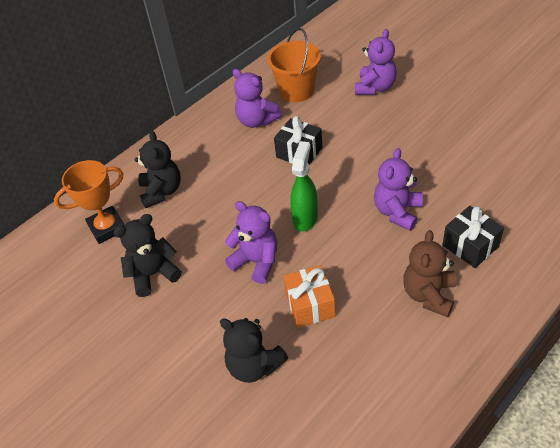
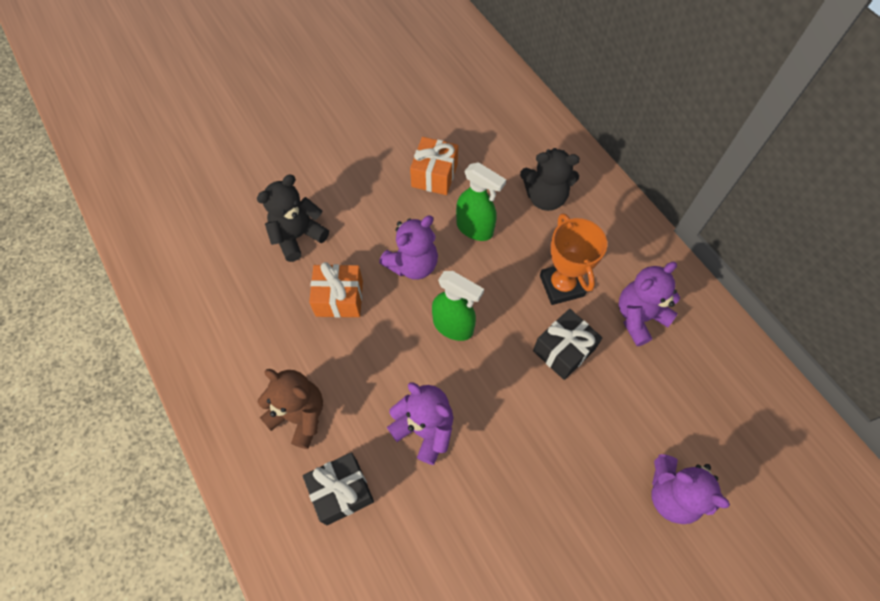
camera: 100 degrees right, 15 degrees up
orange trophy [54,160,124,244] -> orange trophy moved to [540,213,607,305]
black teddy bear [113,214,182,297] -> orange gift [410,137,458,195]
orange bucket [267,28,321,102] -> none
none -> green spray bottle [456,162,506,241]

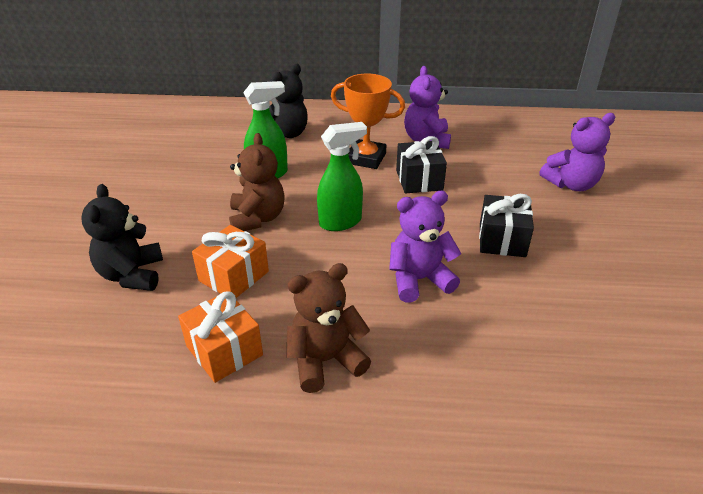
camera: 55 degrees left, 25 degrees down
black gift [303,452,374,525] -> black gift moved to [479,194,534,257]
purple teddy bear [379,216,438,280] -> brown teddy bear [229,133,285,231]
orange gift [410,137,458,195] -> orange gift moved to [178,291,263,383]

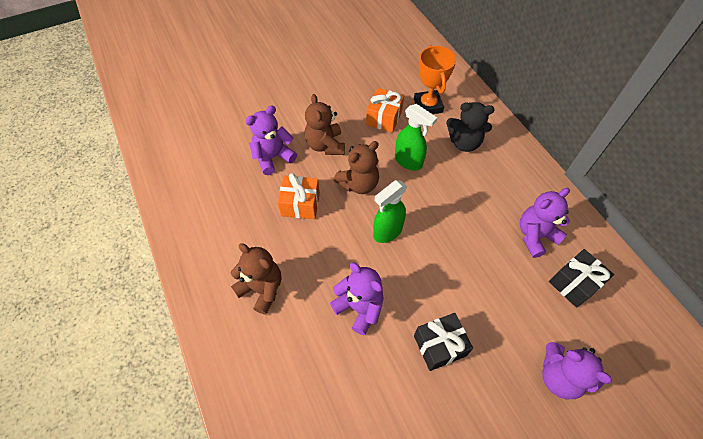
camera: 60 degrees right, 20 degrees up
black teddy bear [81,184,163,291] -> purple teddy bear [246,105,297,175]
orange gift [178,291,263,383] -> orange gift moved to [366,88,404,133]
green spray bottle [317,122,367,231] -> green spray bottle turned 105 degrees clockwise [373,180,408,243]
orange trophy [331,74,405,169] -> orange trophy moved to [414,45,456,114]
black gift [396,136,447,193] -> black gift moved to [549,249,614,308]
none -> brown teddy bear [305,94,345,155]

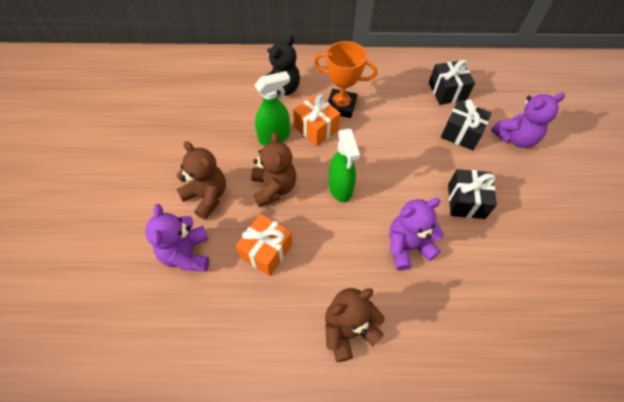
camera: 65 degrees left, 0 degrees up
brown teddy bear [305,94,345,155] -> brown teddy bear turned 150 degrees counterclockwise [177,141,226,220]
orange gift [366,88,404,133] -> orange gift moved to [293,94,341,146]
orange trophy [414,45,456,114] -> orange trophy moved to [314,41,377,118]
purple teddy bear [520,188,570,258] -> none
none -> black gift [441,99,492,151]

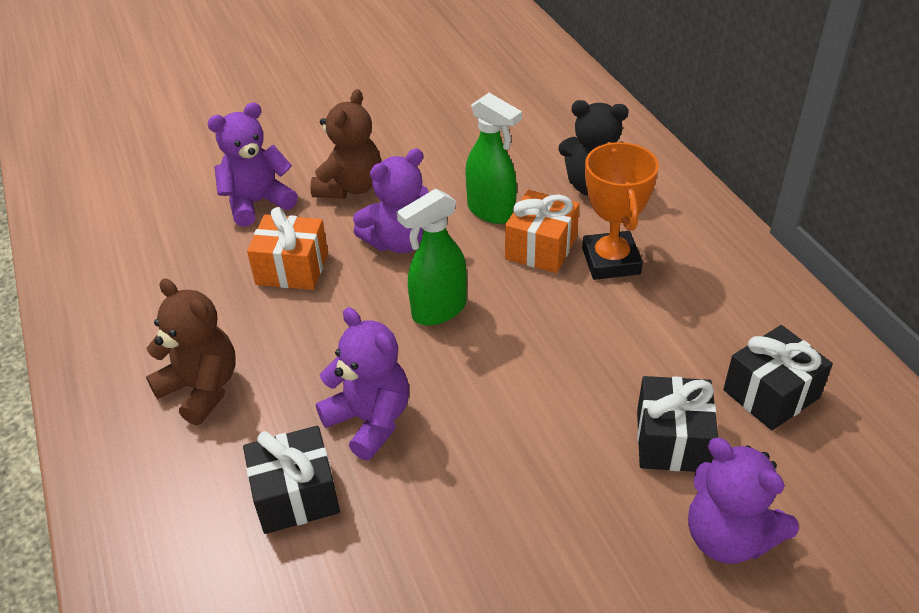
camera: 70 degrees right, 15 degrees down
brown teddy bear [251,132,296,207] -> purple teddy bear [353,149,429,253]
black gift [448,169,497,219] -> black gift moved to [243,426,340,534]

